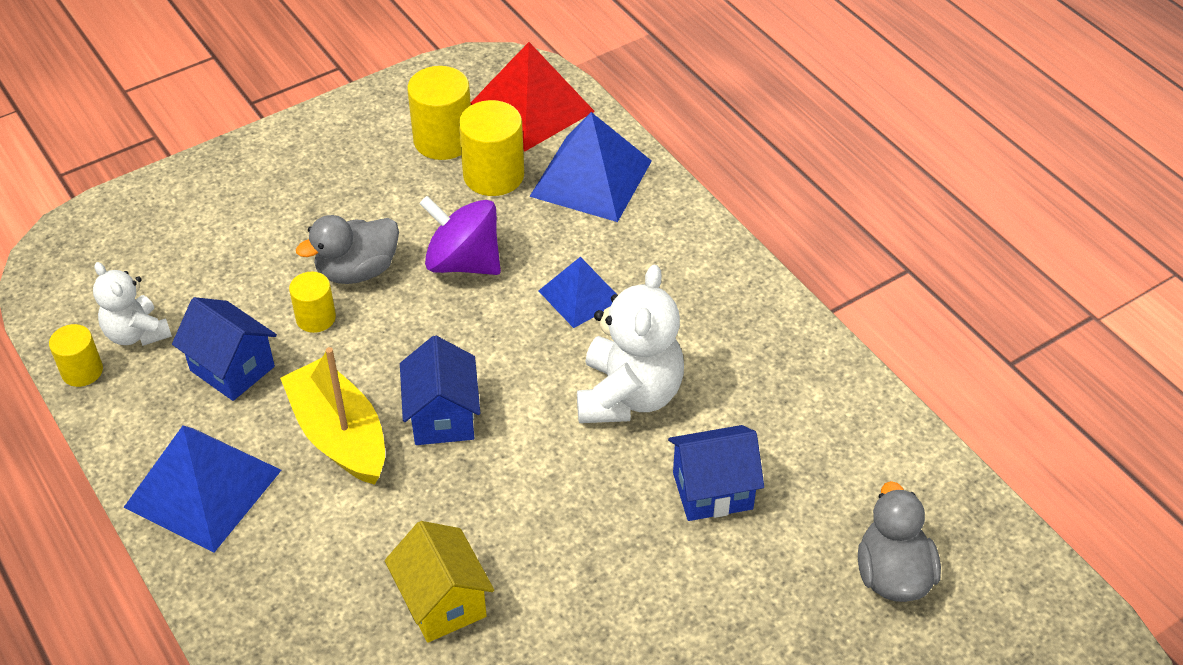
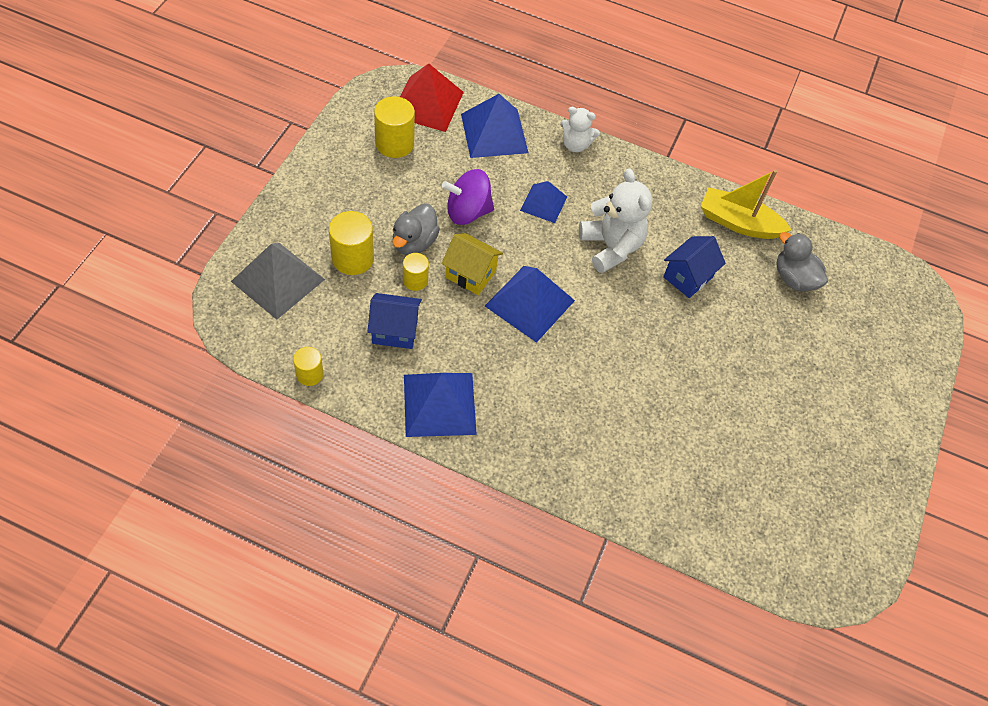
camera: 40 degrees left, 10 degrees up
white teddy bear [93,262,172,346] -> white teddy bear moved to [560,107,600,152]
yellow boat [280,347,385,485] -> yellow boat moved to [701,170,791,239]
yellow house [385,521,494,642] -> yellow house moved to [441,233,503,295]
blue house [400,336,480,445] -> blue pyramid [485,266,575,343]
yellow cylinder [459,100,524,196] -> yellow cylinder moved to [329,211,374,275]
none -> grey pyramid [231,243,325,320]

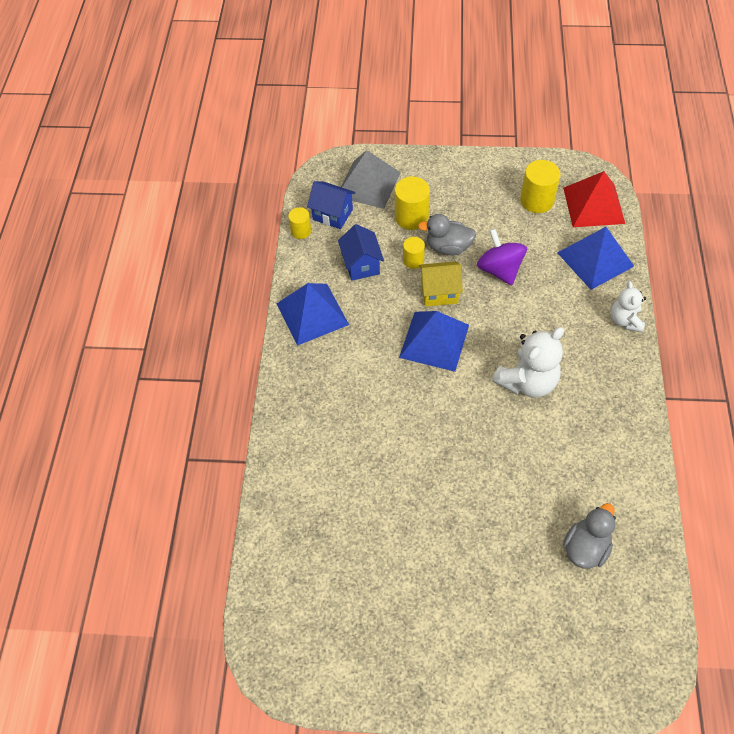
camera: 80 degrees right, 0 degrees up
yellow house [441,233,503,295] -> yellow house turned 75 degrees clockwise [419,261,463,307]
blue pyramid [520,181,567,223] -> none
blue house [663,236,726,298] -> blue house moved to [307,181,356,229]
yellow boat [701,170,791,239] -> none

